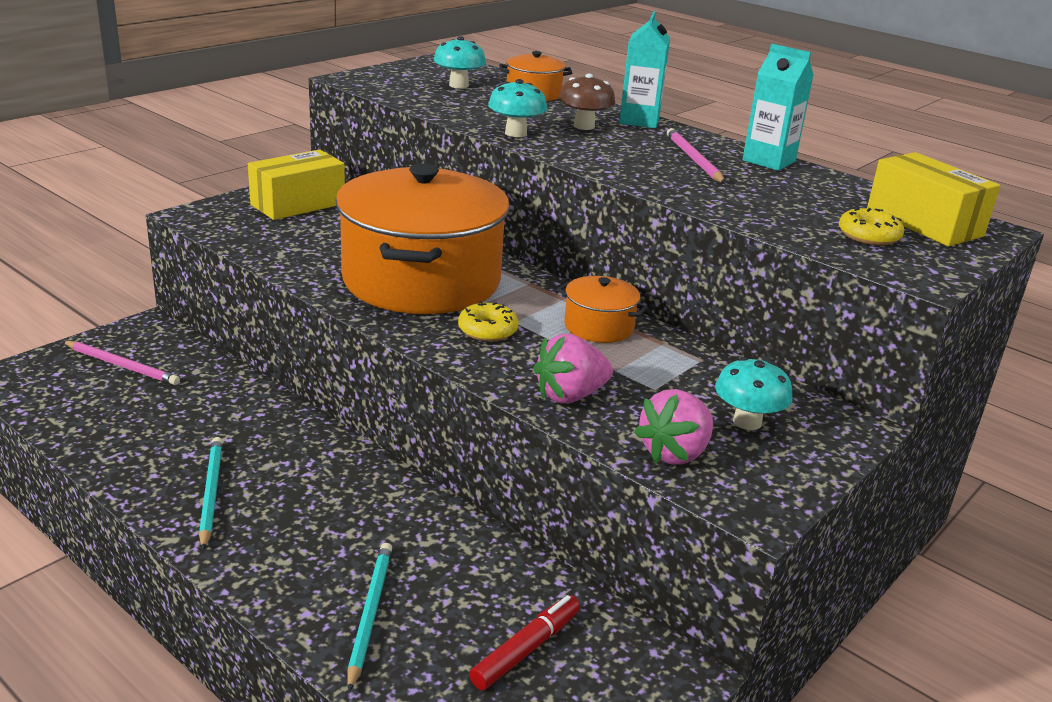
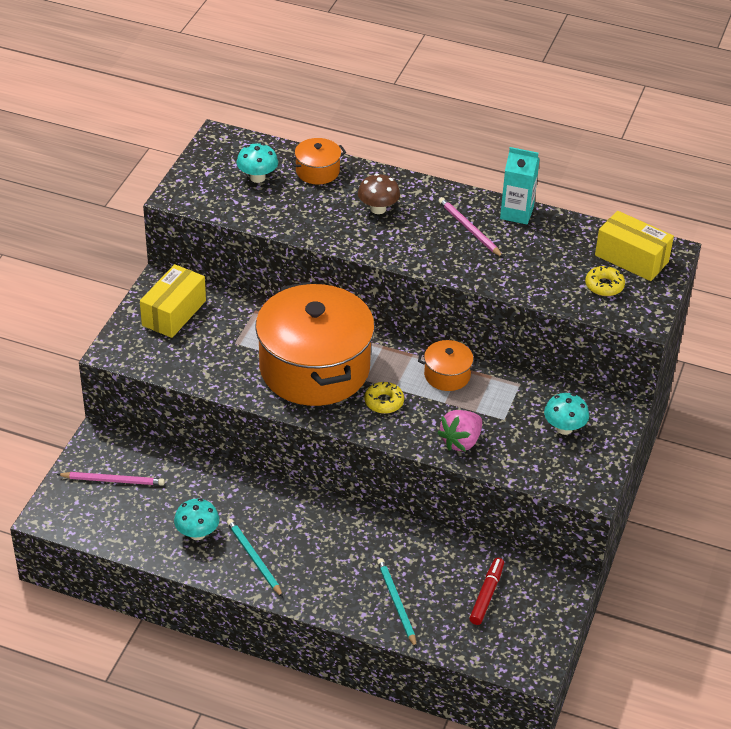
camera: 20 degrees left, 15 degrees up
turquoise mushroom [488,79,547,137] -> turquoise mushroom moved to [174,499,219,540]
turquoise carton [619,11,670,128] -> none
pink strawberry [634,389,713,465] -> none

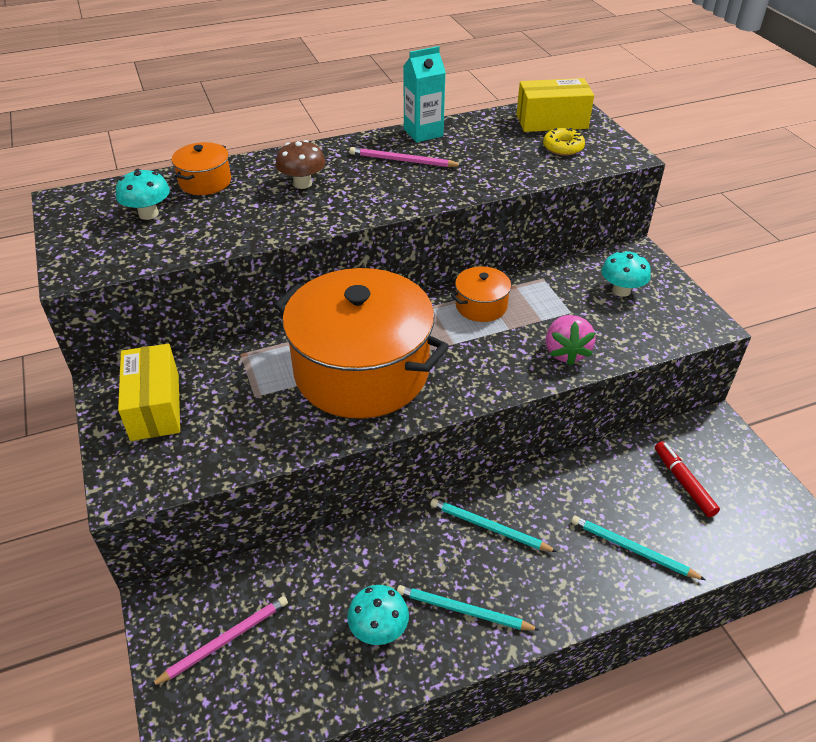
camera: 40 degrees left, 0 degrees up
yellow donut [364,382,404,414] -> none
none -> turquoise pencil [430,498,557,552]

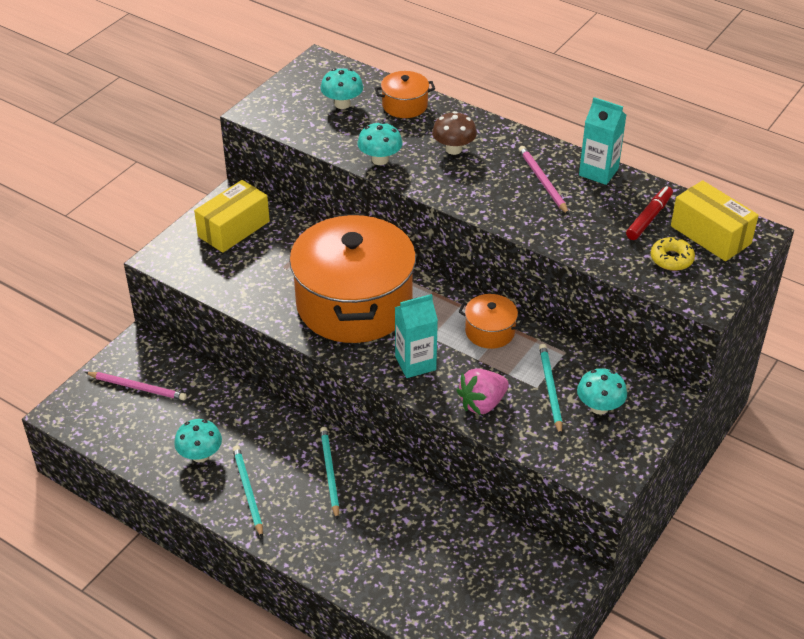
camera: 55 degrees right, 0 degrees up
turquoise pencil [571,515,706,580] -> turquoise pencil moved to [539,344,563,435]
red marker [655,441,720,517] -> red marker moved to [626,186,673,240]
none -> turquoise mushroom [357,122,403,165]
none -> turquoise carton [395,294,438,378]

